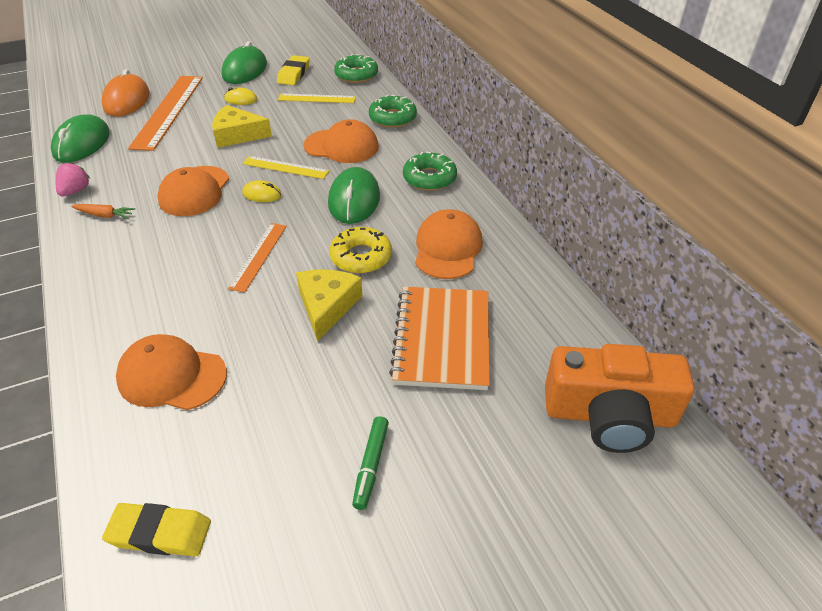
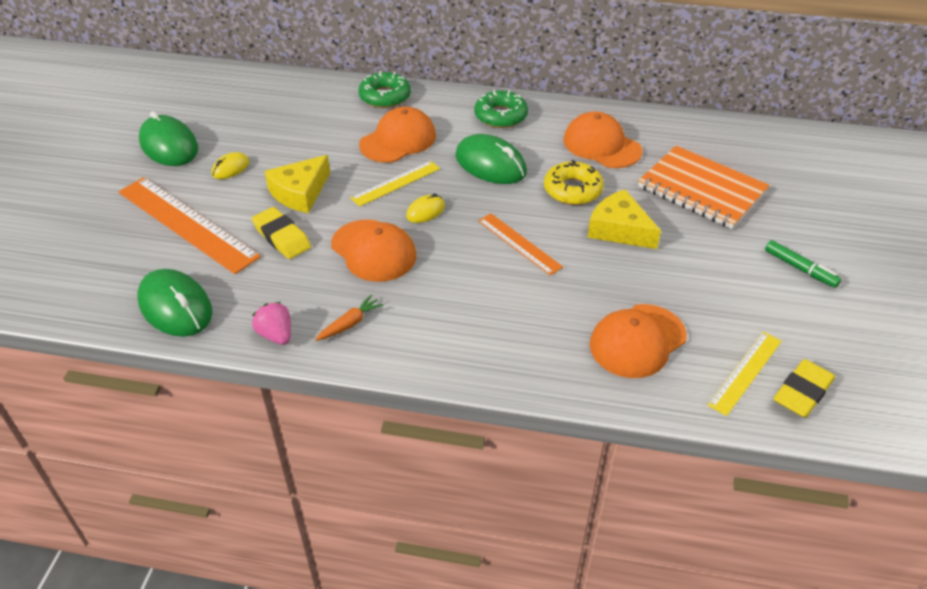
camera: 55 degrees left, 0 degrees up
orange mouse [101,69,150,117] -> none
yellow eraser [277,55,310,85] -> yellow eraser moved to [252,207,311,259]
yellow ruler [278,93,356,103] -> yellow ruler moved to [708,332,782,416]
green donut [334,54,378,83] -> none
orange camera [545,344,695,453] -> none

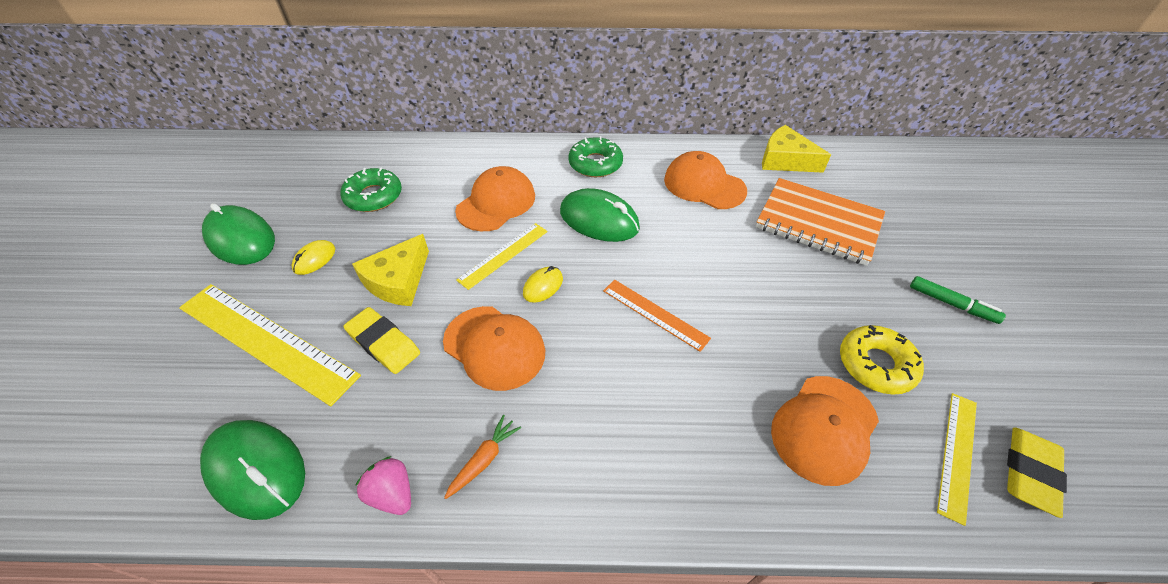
camera: 10 degrees left, 5 degrees up
orange ruler [118,177,261,274] -> yellow ruler [179,284,361,406]
green donut [359,71,411,108] -> green donut moved to [341,167,402,212]
yellow donut [544,160,604,205] -> yellow donut moved to [840,325,924,395]
yellow cheese [587,189,661,249] -> yellow cheese moved to [762,125,831,173]

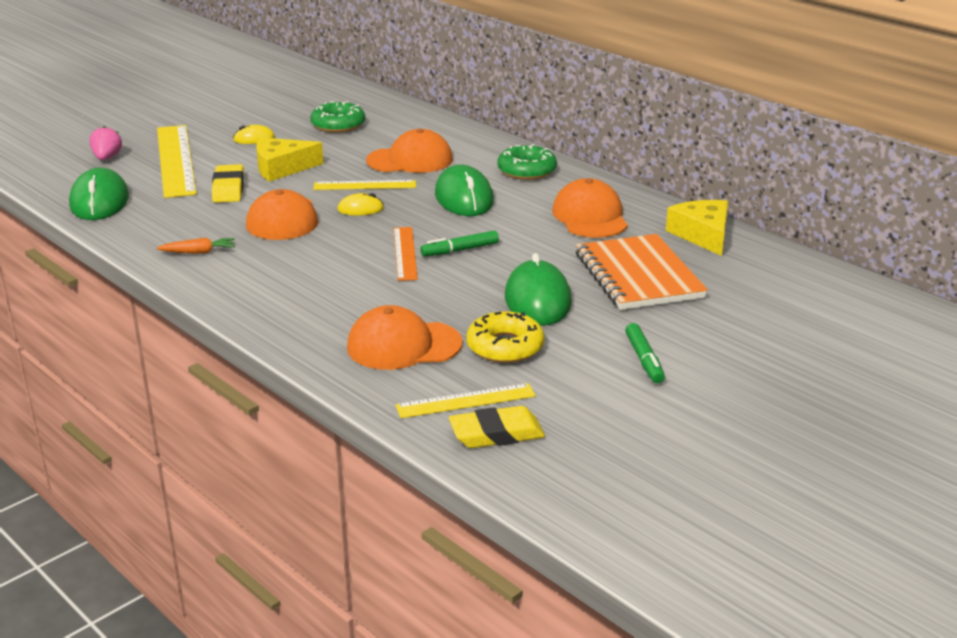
camera: 45 degrees right, 20 degrees down
green mouse [202,203,275,265] -> green mouse moved to [505,253,572,326]
pink strawberry [355,456,411,515] -> pink strawberry moved to [89,126,122,160]
none -> green marker [420,230,499,257]

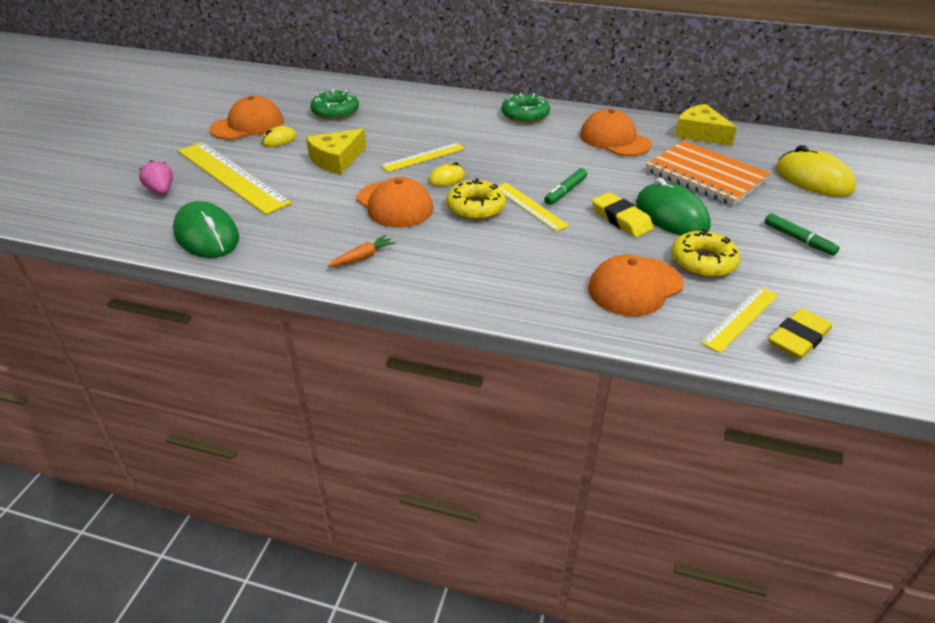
camera: 30 degrees left, 10 degrees up
yellow eraser [212,164,244,202] -> yellow eraser moved to [592,192,654,237]
orange cap [366,129,453,173] -> orange cap moved to [209,96,284,140]
orange ruler [394,227,418,281] -> yellow ruler [498,183,569,232]
green mouse [435,165,494,216] -> none
none -> yellow donut [446,178,506,220]
none -> yellow mouse [776,145,856,197]

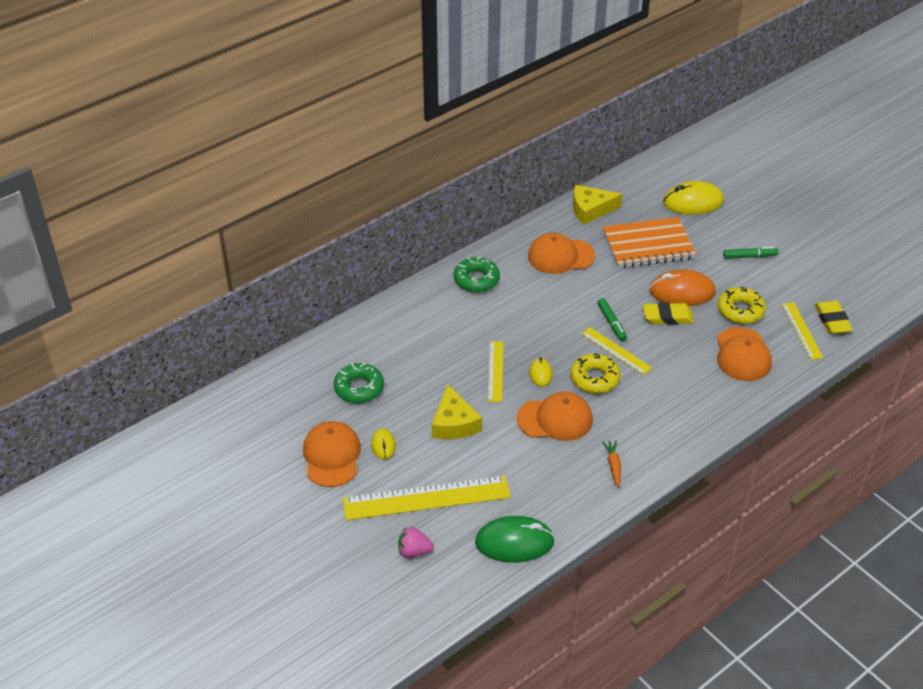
camera: 55 degrees left, 5 degrees up
yellow ruler [498,183,569,232] -> yellow ruler turned 45 degrees clockwise [581,327,652,375]
green mouse [636,178,711,235] -> orange mouse [649,269,716,306]

